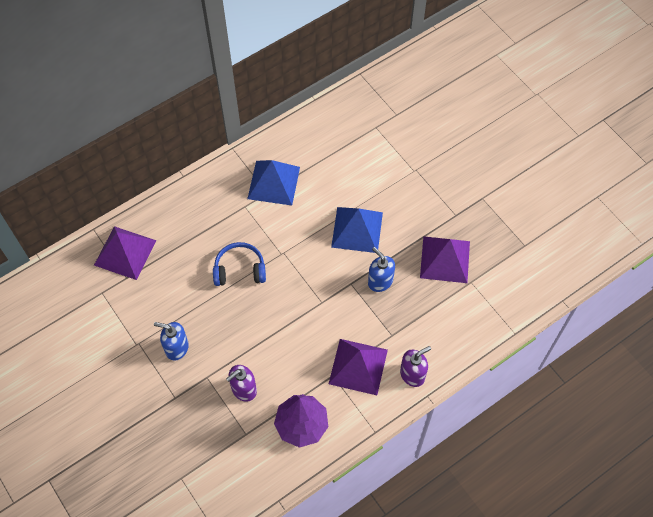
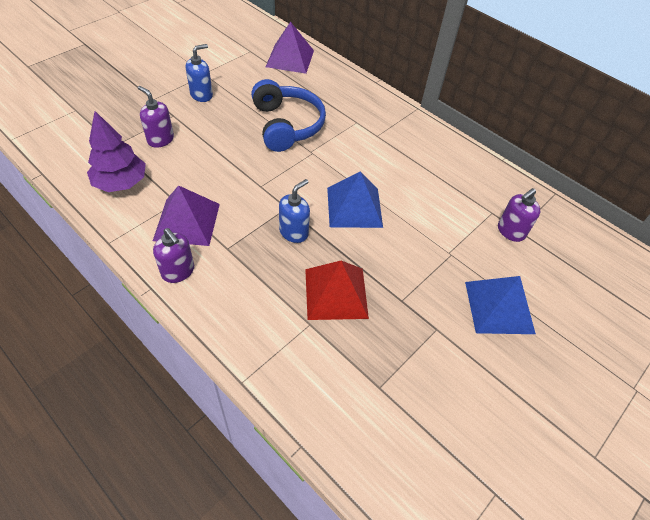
camera: 75 degrees right, 10 degrees down
blue soap dispenser [154,322,189,361] -> blue soap dispenser turned 45 degrees clockwise [186,44,213,102]
blue headphones [213,242,266,286] -> blue headphones [251,79,326,152], size x1.53
blue pyramid [247,160,300,205] -> blue pyramid moved to [465,276,536,334]
purple pyramid [420,236,470,283] -> red pyramid [305,261,369,320]
none -> purple soap dispenser [498,188,540,242]

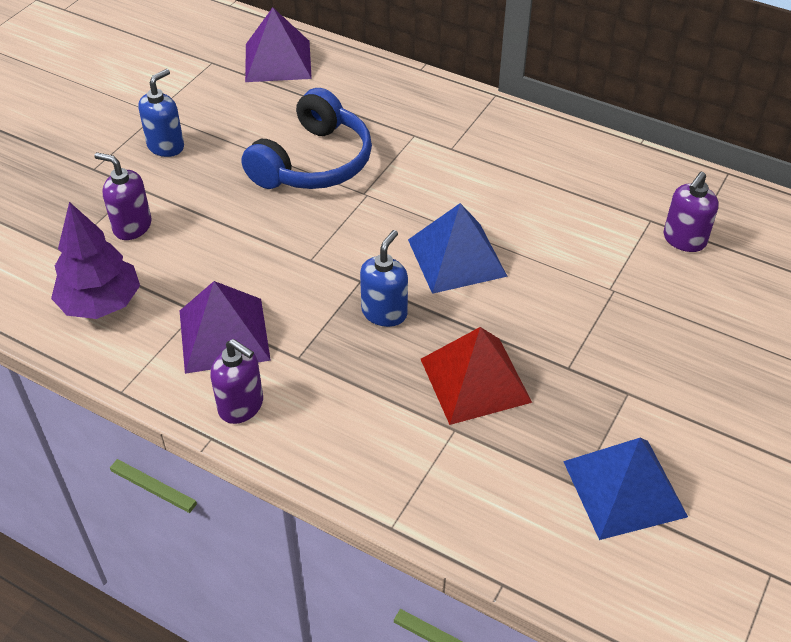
camera: 10 degrees left, 5 degrees down
blue headphones [251,79,326,152] -> blue headphones turned 60 degrees clockwise [241,88,372,189]
blue pyramid [465,276,536,334] -> blue pyramid moved to [563,438,688,540]

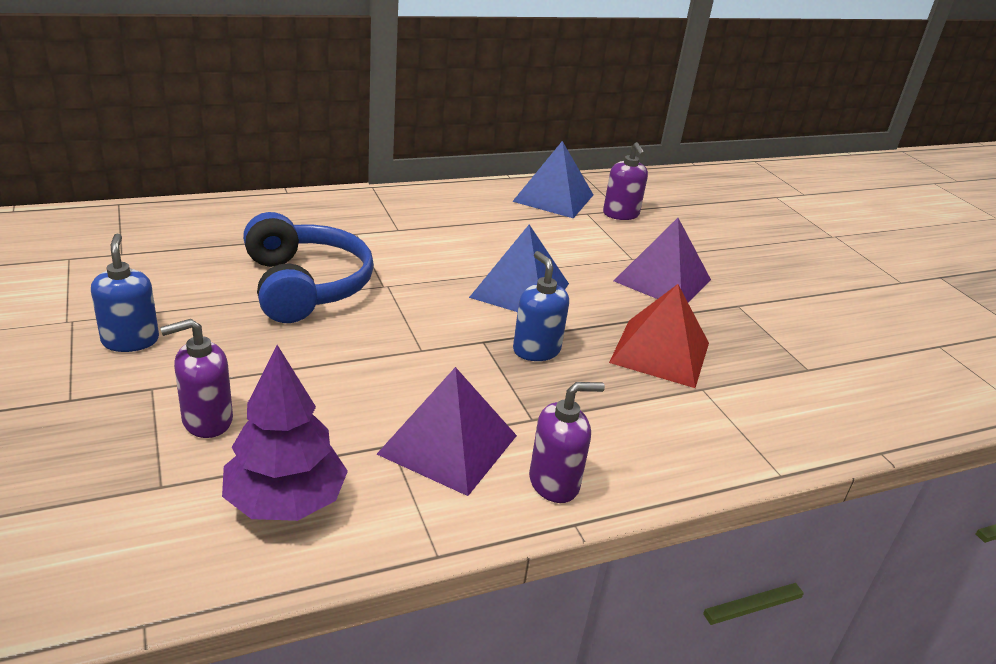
camera: 55 degrees left, 15 degrees down
purple pyramid [245,8,312,82] -> purple pyramid moved to [614,218,711,302]
blue pyramid [563,438,688,540] -> blue pyramid moved to [512,141,593,219]

